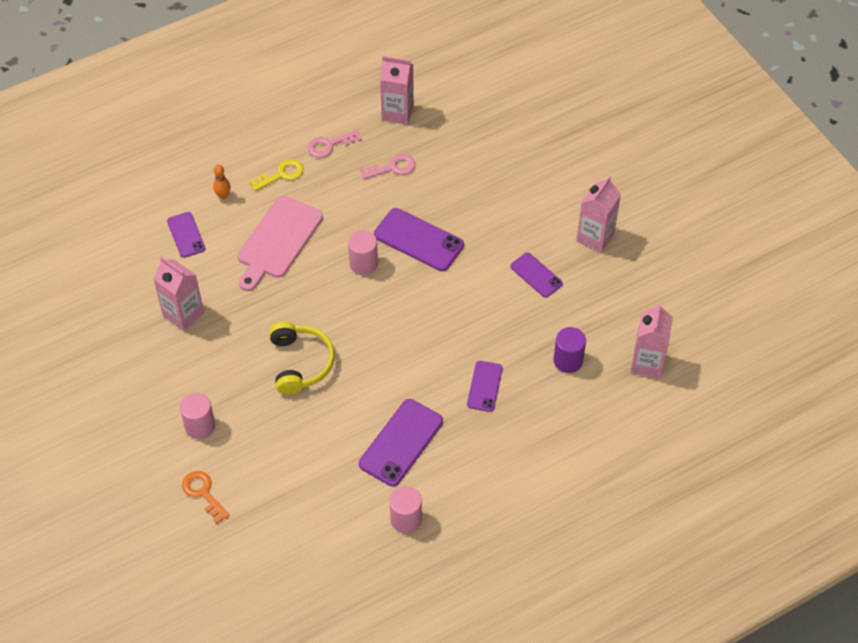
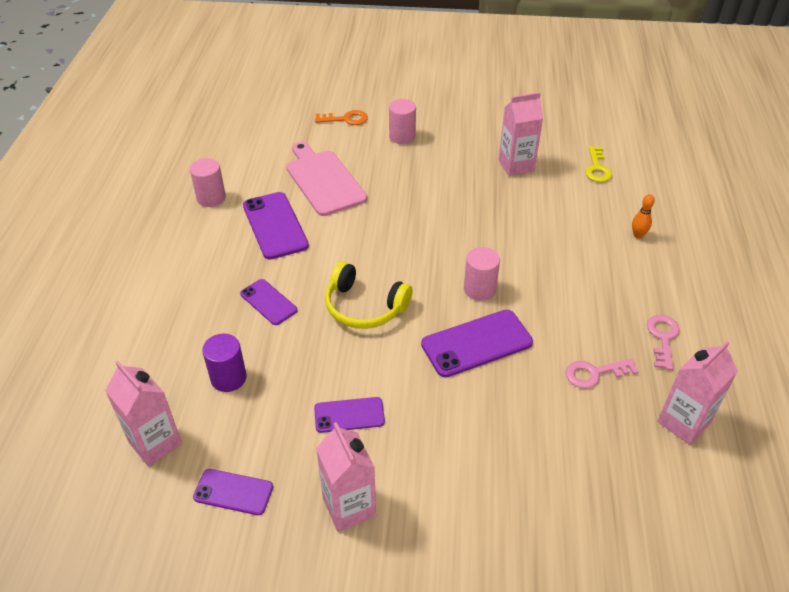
camera: 125 degrees right, 10 degrees down
purple phone [167,212,205,258] -> purple phone moved to [193,469,273,515]
pink cutting board [237,196,323,291] -> pink cutting board moved to [286,142,367,216]
yellow key [249,159,304,191] -> yellow key moved to [585,146,612,182]
yellow headphones [269,322,335,395] -> yellow headphones moved to [325,261,412,329]
pink key [360,154,416,179] -> pink key turned 60 degrees clockwise [565,358,639,388]

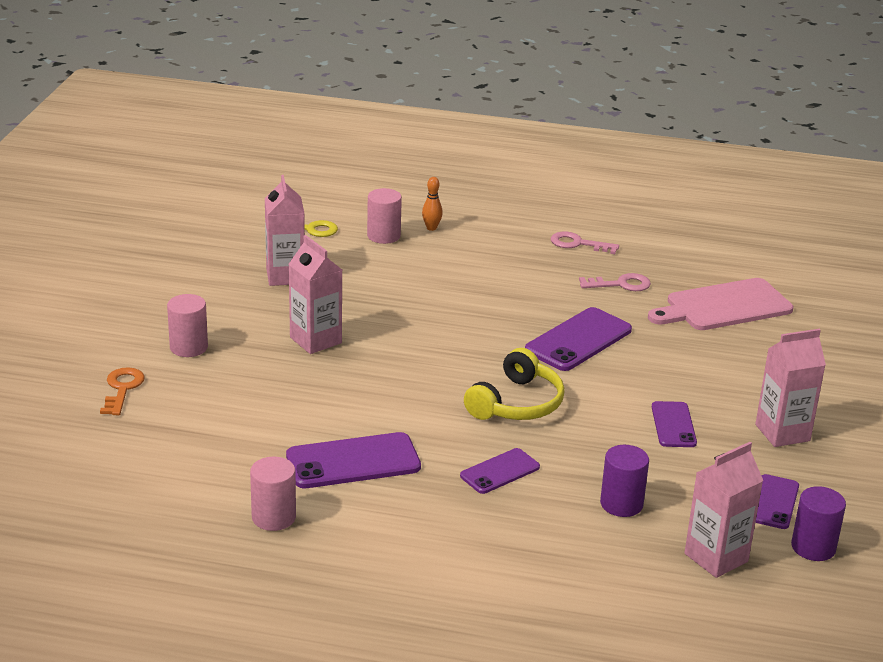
camera: 85 degrees left, 15 degrees down
pink cutting board [286,142,367,216] -> pink cutting board moved to [648,278,793,330]
purple phone [421,310,533,378] -> purple phone turned 60 degrees clockwise [525,307,632,371]
pink cylinder [464,247,500,301] -> pink cylinder moved to [367,188,402,244]
pink key [565,358,639,388] -> pink key turned 90 degrees counterclockwise [579,273,651,291]
pink carton [657,341,738,445] -> pink carton moved to [289,235,342,354]
none -> purple cylinder [791,486,846,561]

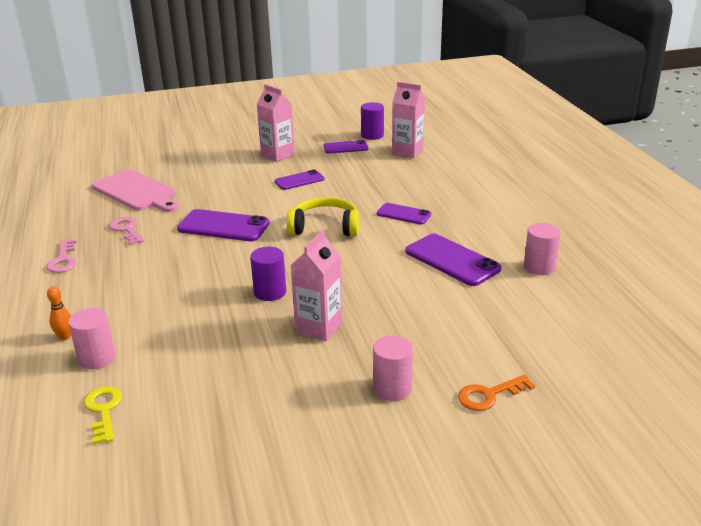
camera: 115 degrees left, 0 degrees up
pink carton [265,175,305,286] -> none
purple cylinder [600,445,649,517] -> purple cylinder moved to [250,247,286,301]

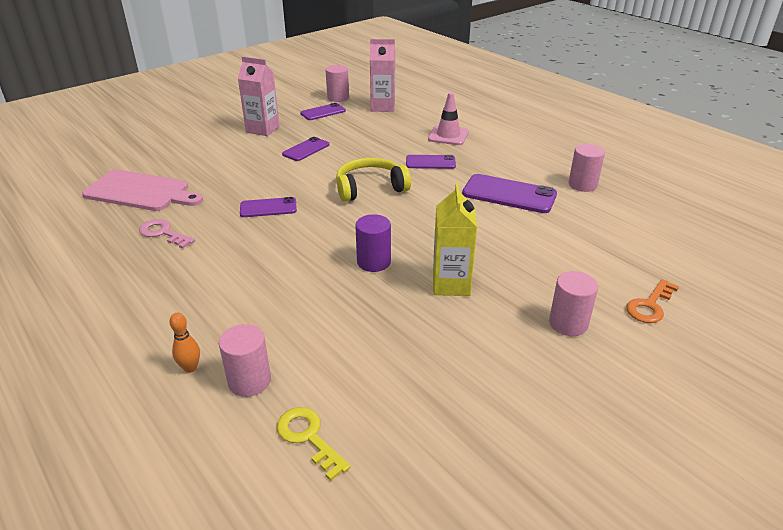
camera: 25 degrees left, 5 degrees up
pink key [46,239,77,273] -> none
purple phone [177,209,270,241] -> purple phone [240,197,297,217], size x0.61
pink carton [291,230,343,341] -> yellow carton [433,183,477,296]
purple cylinder [361,102,384,140] -> pink cylinder [325,65,349,102]
none -> pink traffic cone [428,92,469,145]

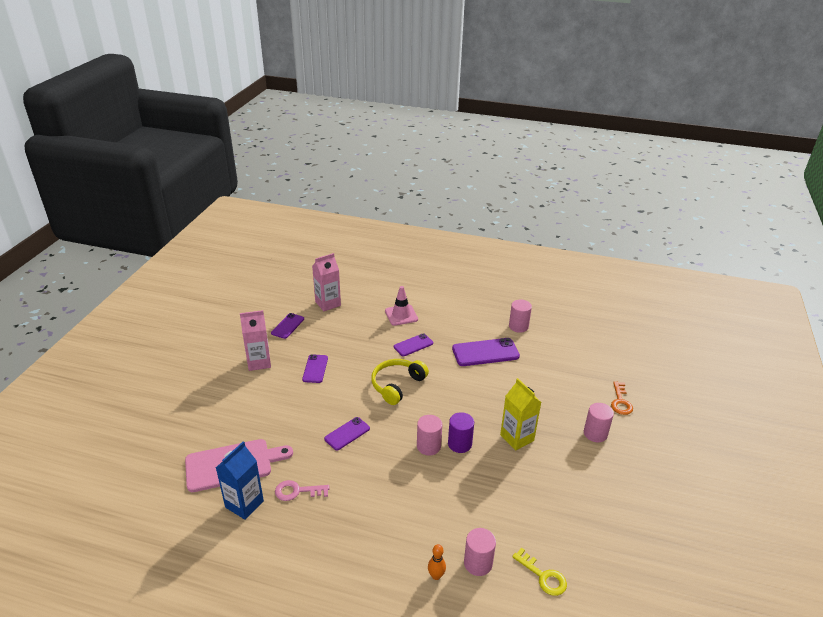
camera: 35 degrees left, 0 degrees up
yellow key [277,407,351,481] -> yellow key turned 150 degrees counterclockwise [512,548,567,596]
pink cylinder [325,65,349,102] -> pink cylinder moved to [417,415,442,455]
none -> blue carton [216,441,264,520]

